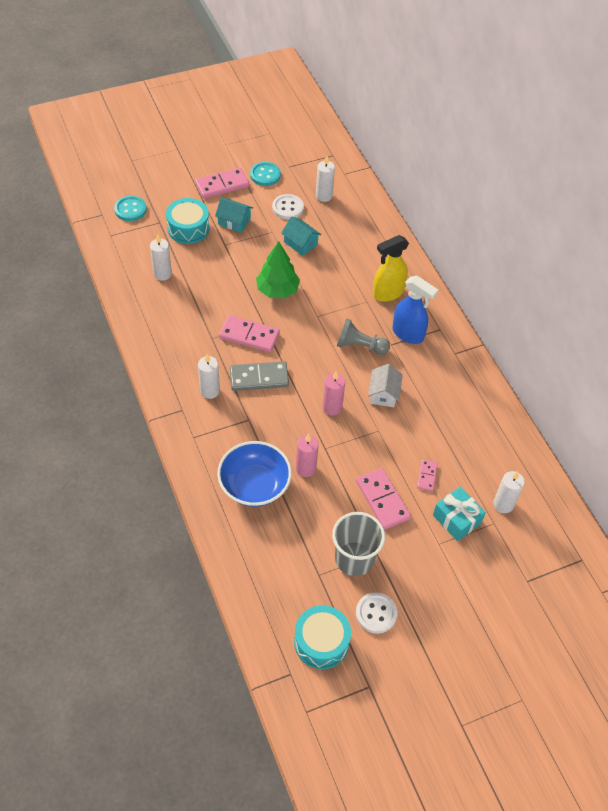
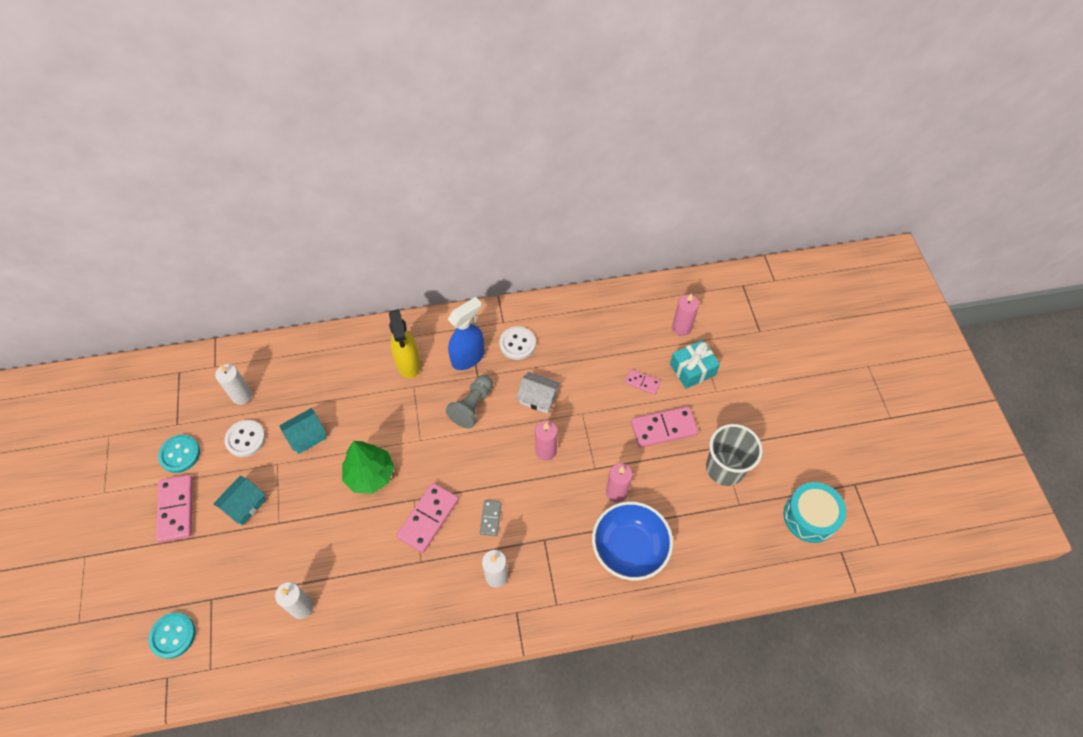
camera: 75 degrees left, 5 degrees up
turquoise drum [166,198,210,244] -> none
grey domino [230,361,289,391] -> grey domino [480,500,502,536], size x0.54
white button [356,592,398,634] -> white button moved to [499,326,536,360]
white candle [493,471,525,513] -> pink candle [672,293,699,336]

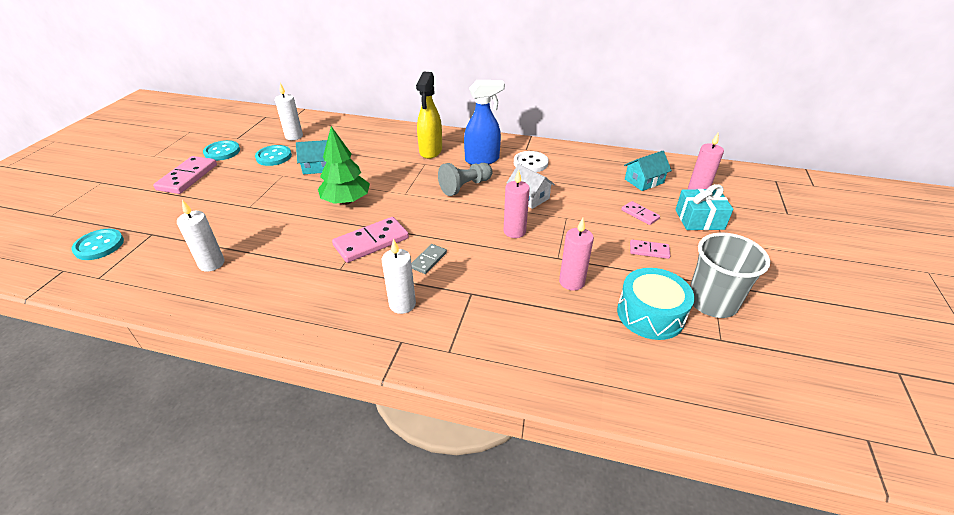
camera: 25 degrees right, 20 degrees down
turquoise house [213,475,266,526] -> turquoise house moved to [624,151,672,191]
white button [224,420,265,457] -> turquoise button [255,145,292,166]
blue bowl [592,501,673,581] -> none
pink domino [631,406,698,448] -> pink domino [630,240,671,259], size x0.54
turquoise drum [784,482,846,543] -> turquoise drum moved to [617,268,694,340]

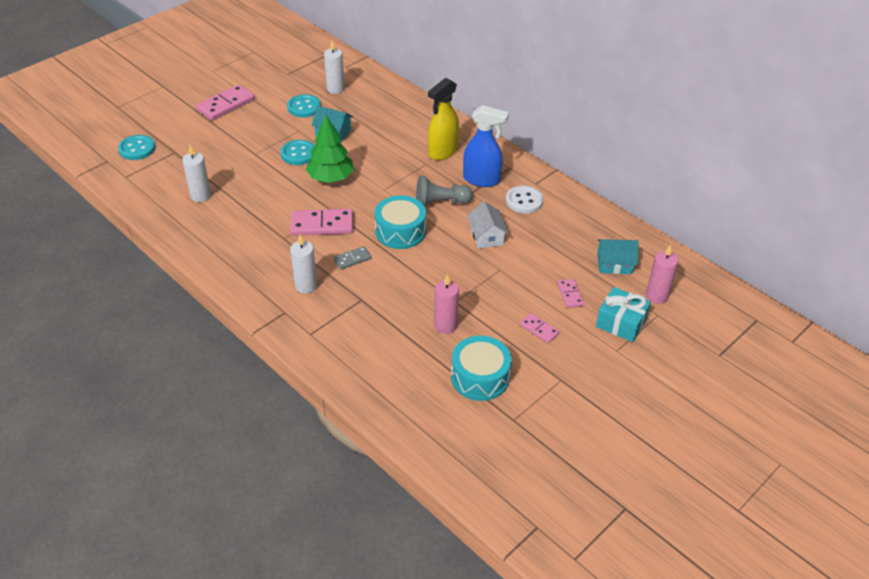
camera: 30 degrees right, 5 degrees up
turquoise button [203,140,240,161] -> turquoise button moved to [281,140,315,165]
pink candle [503,169,530,238] -> none
grey cup [690,233,770,318] -> none
none -> turquoise drum [375,195,426,249]

